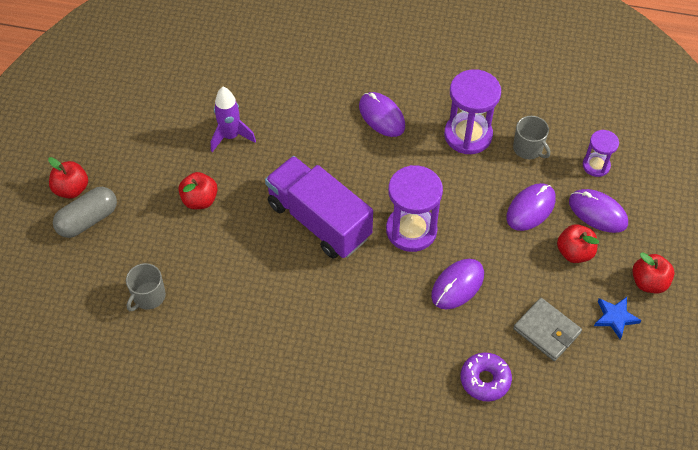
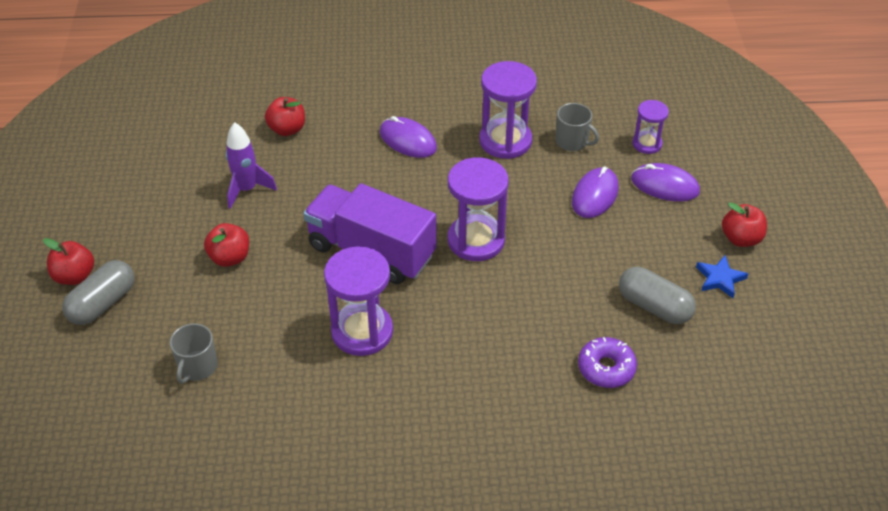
camera: 15 degrees left, 10 degrees down
purple mouse [431,259,484,310] -> none
grey wallet [513,298,582,361] -> grey capsule [619,267,696,324]
red apple [557,224,599,263] -> red apple moved to [265,97,305,136]
none -> purple hourglass [324,246,393,356]

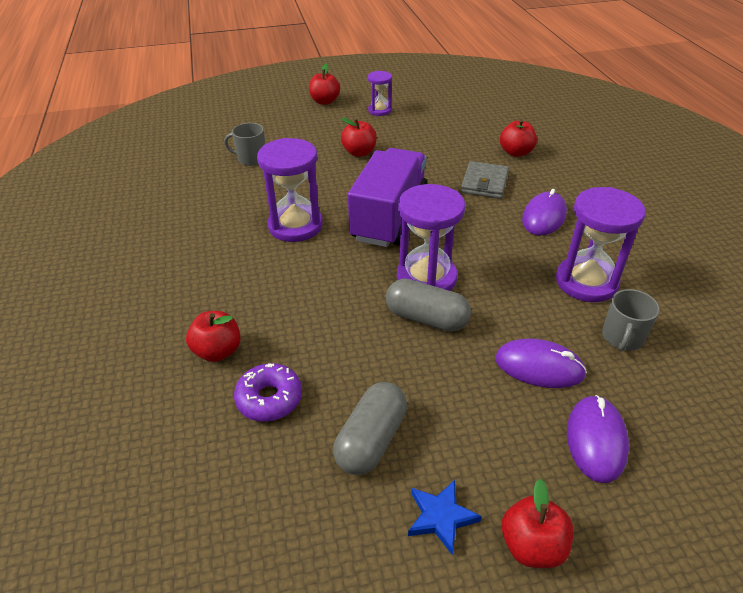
camera: 80 degrees right, 5 degrees down
grey capsule [62,260,134,325] -> grey capsule moved to [386,279,471,332]
purple rocket [226,122,277,209] -> none
purple hourglass [632,100,669,154] -> purple hourglass moved to [368,71,392,116]
none -> red apple [186,311,241,362]
none -> grey wallet [461,161,509,199]

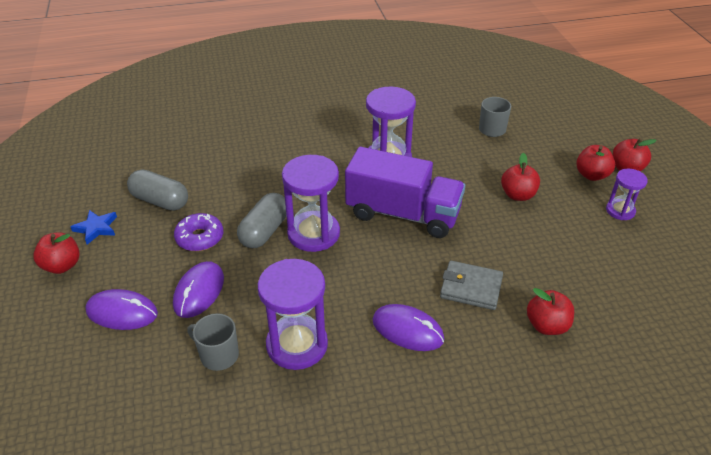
camera: 90 degrees right, 0 degrees up
red apple [186,311,241,362] -> red apple moved to [576,145,615,181]
purple donut [234,363,302,422] -> purple donut moved to [174,213,223,251]

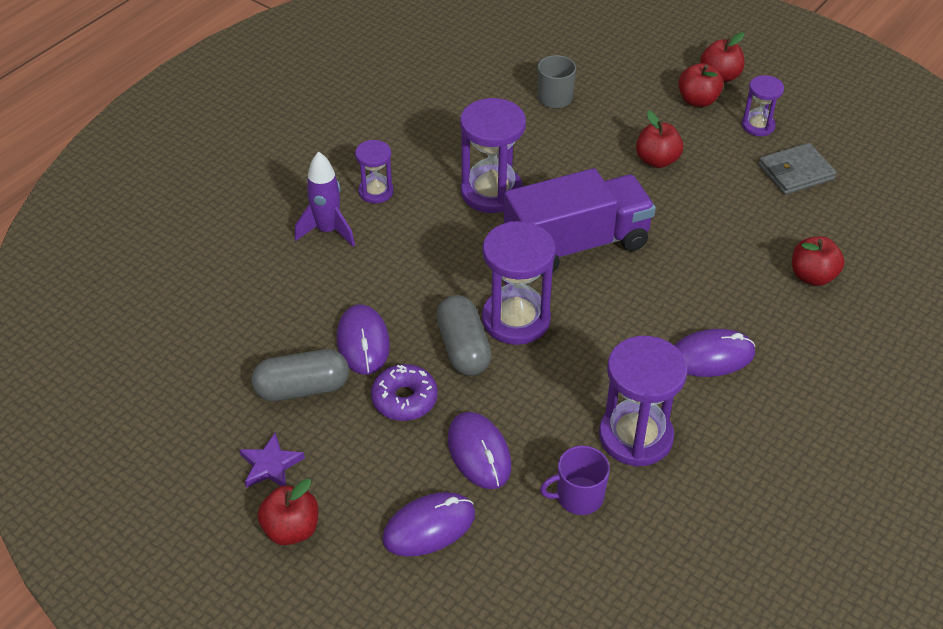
camera: 40 degrees left, 5 degrees up
blue star [70,210,117,245] -> purple star [239,432,305,488]
grey mug [187,313,239,371] -> purple mug [540,446,610,515]
grey wallet [440,261,503,310] -> grey wallet moved to [758,143,837,195]
none -> purple rocket [295,152,355,247]
none -> purple mouse [337,304,390,375]
none -> purple hourglass [355,140,394,203]

